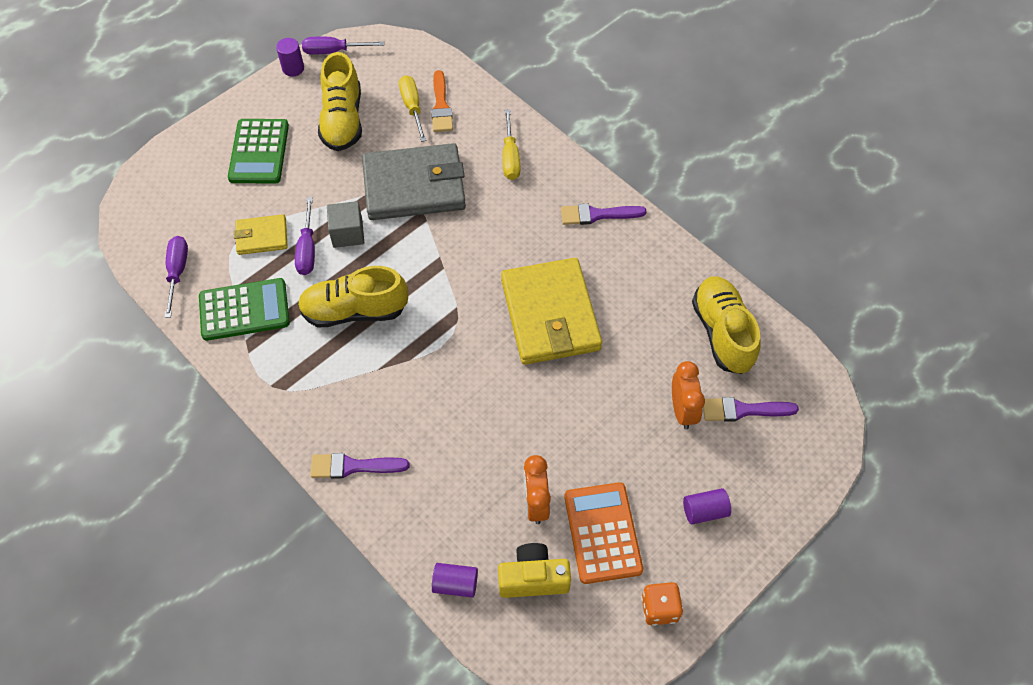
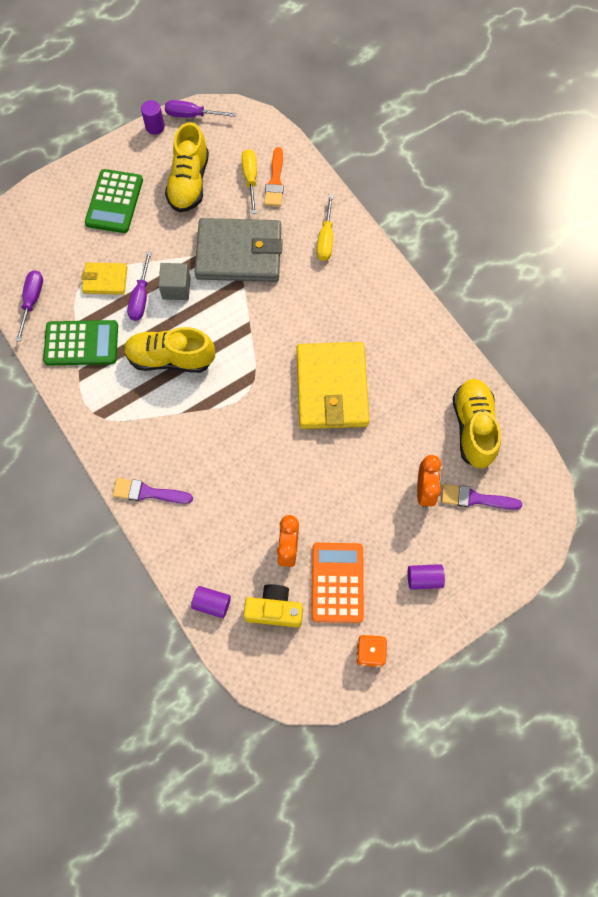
camera: 10 degrees right, 10 degrees up
purple brush [561,204,647,225] -> none

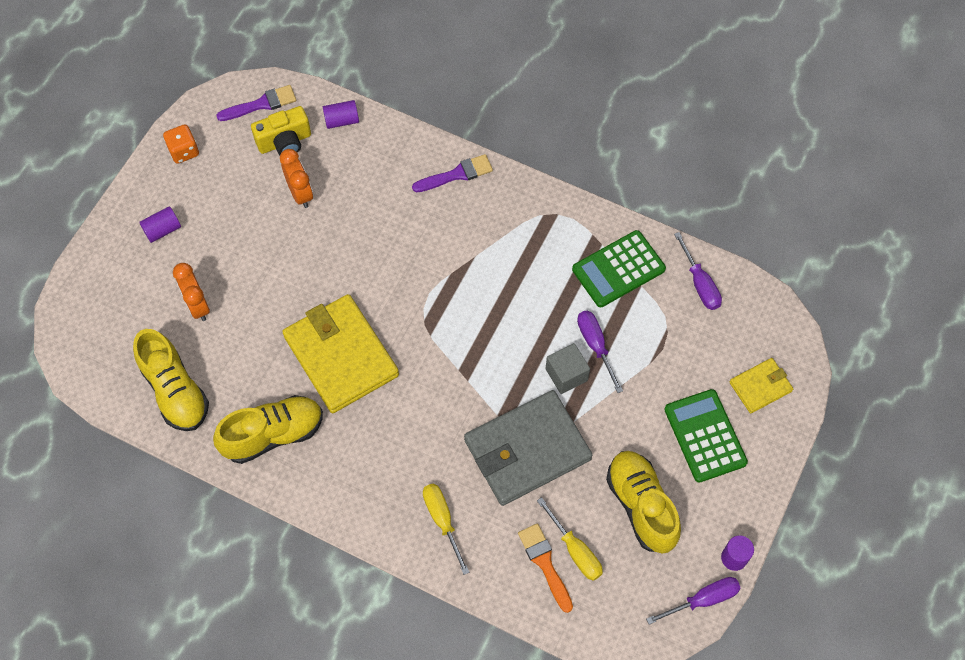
camera: 150 degrees right, 5 degrees down
yellow wallet [82,263,128,295] -> yellow wallet moved to [730,358,793,413]
yellow shoe [124,327,215,373] -> yellow shoe moved to [213,395,323,464]
orange calculator [311,543,364,623] -> none
purple brush [441,484,522,510] -> purple brush moved to [216,85,296,121]

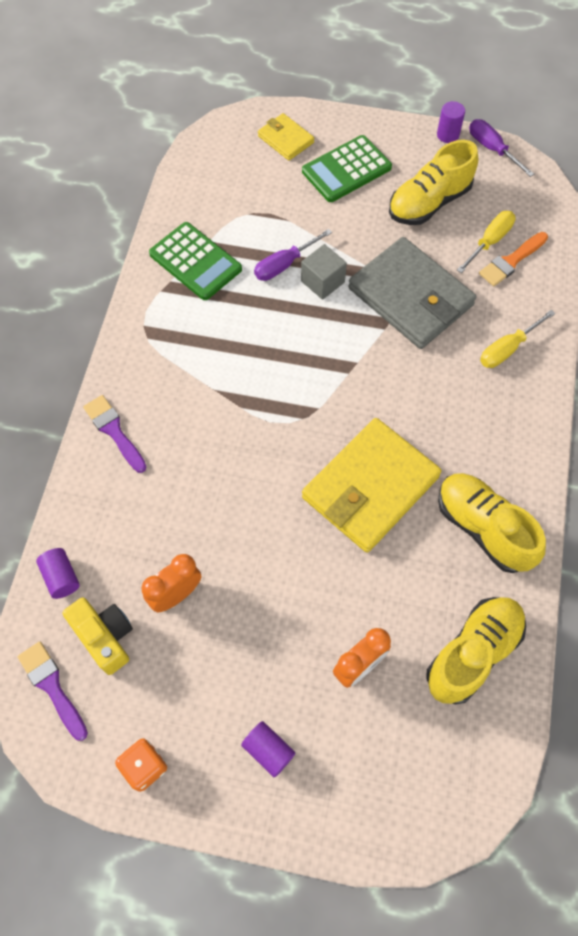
camera: 105 degrees left, 0 degrees up
purple screwdriver [674,232,722,310] -> none

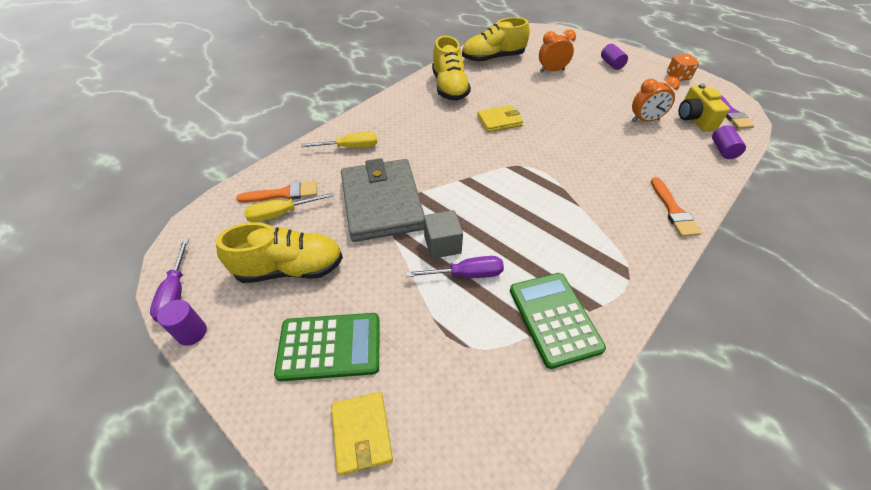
camera: 150 degrees left, 15 degrees down
purple brush [83,395,147,473] -> orange brush [651,177,701,237]
yellow wallet [302,418,442,553] -> yellow wallet [477,105,523,132], size x0.50

